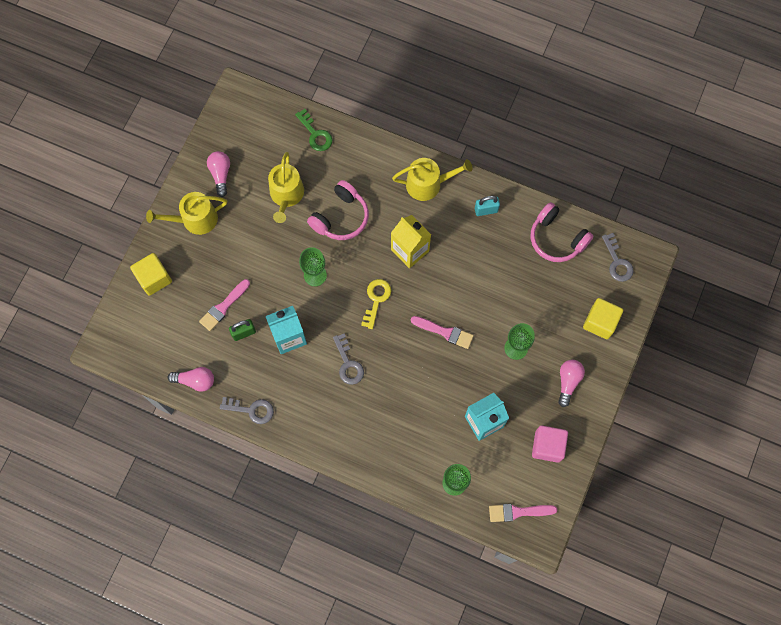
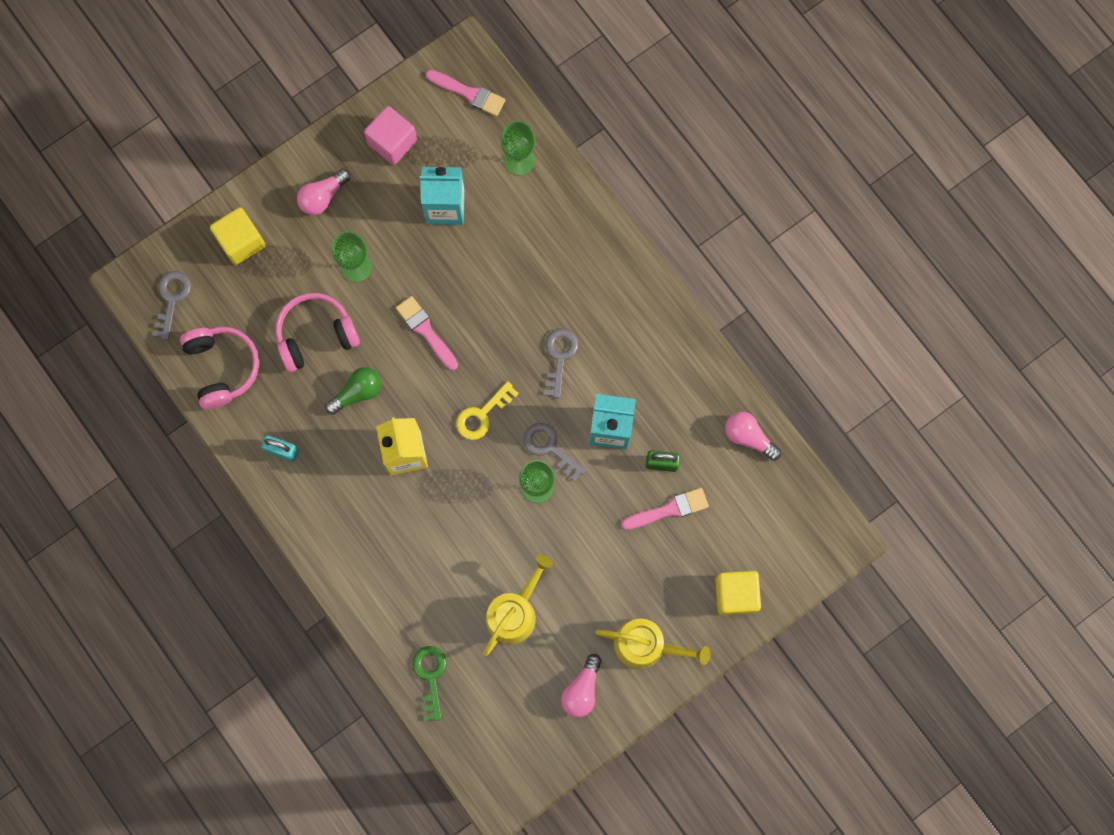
camera: 150 degrees left, 5 degrees up
grey key [220,397,274,424] -> grey key moved to [524,423,586,481]
pink headphones [307,180,369,240] -> pink headphones moved to [276,293,360,372]
yellow watering can [392,158,473,201] -> none
none -> green light bulb [325,367,382,415]

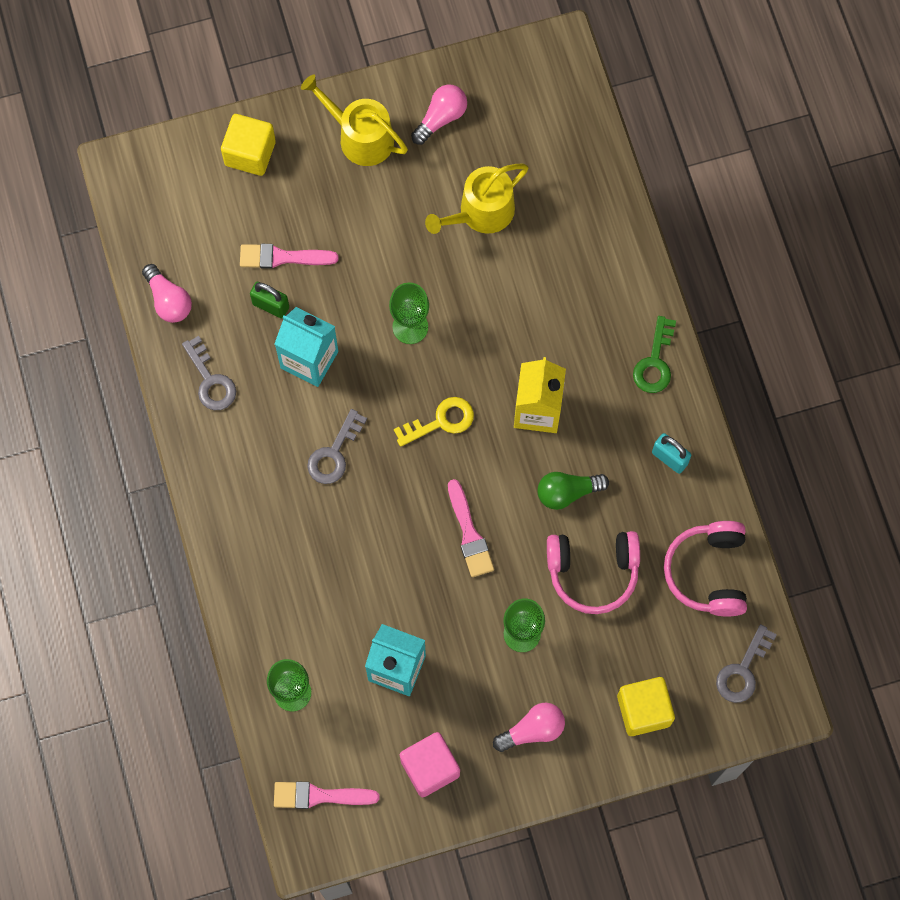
camera: 160 degrees left, 5 degrees down
green key [412,646,447,721] -> green key moved to [633,316,676,393]
pink brush [426,70,506,117] -> pink brush turned 45 degrees counterclockwise [274,782,380,809]
grey key [524,423,586,481] -> grey key moved to [182,336,236,410]

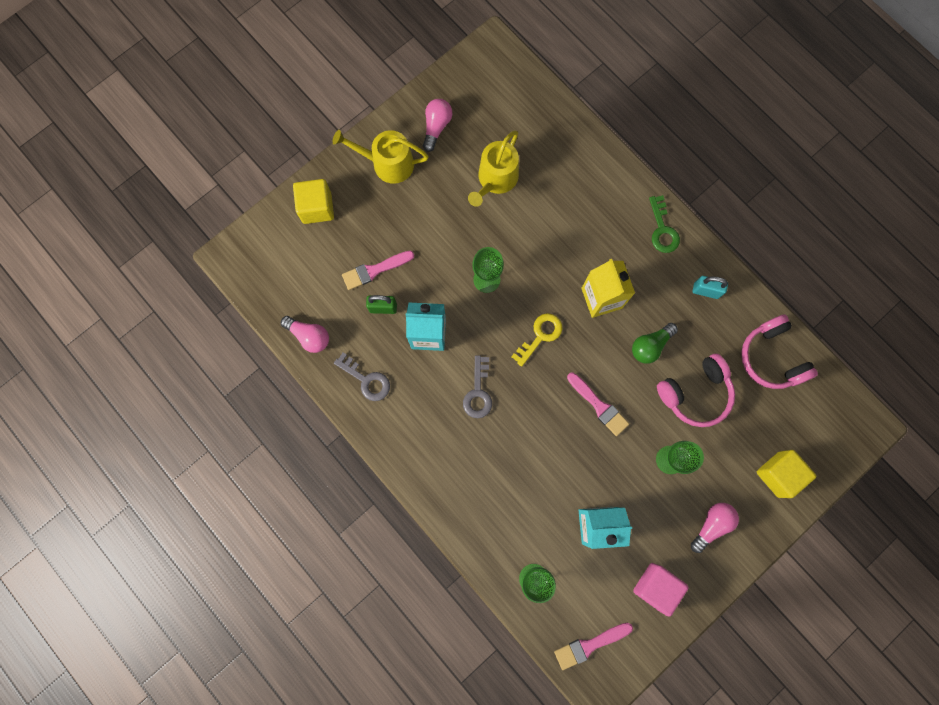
camera: 25 degrees left, 5 degrees up
grey key [716,624,777,703] -> none

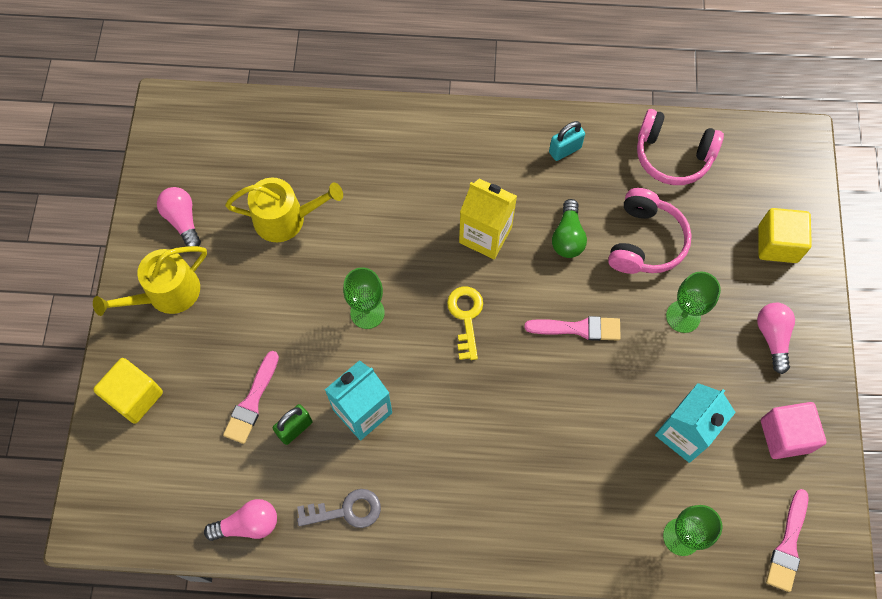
camera: 45 degrees left, 10 degrees down
grey key [463,355,492,418] -> none
yellow watering can [468,130,519,207] -> yellow watering can turned 75 degrees counterclockwise [225,178,343,242]
green key [649,195,680,253] -> none

